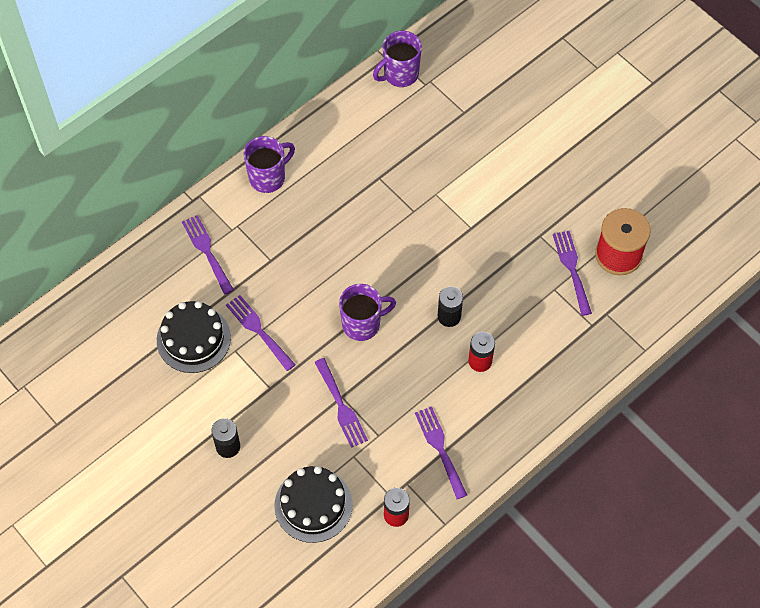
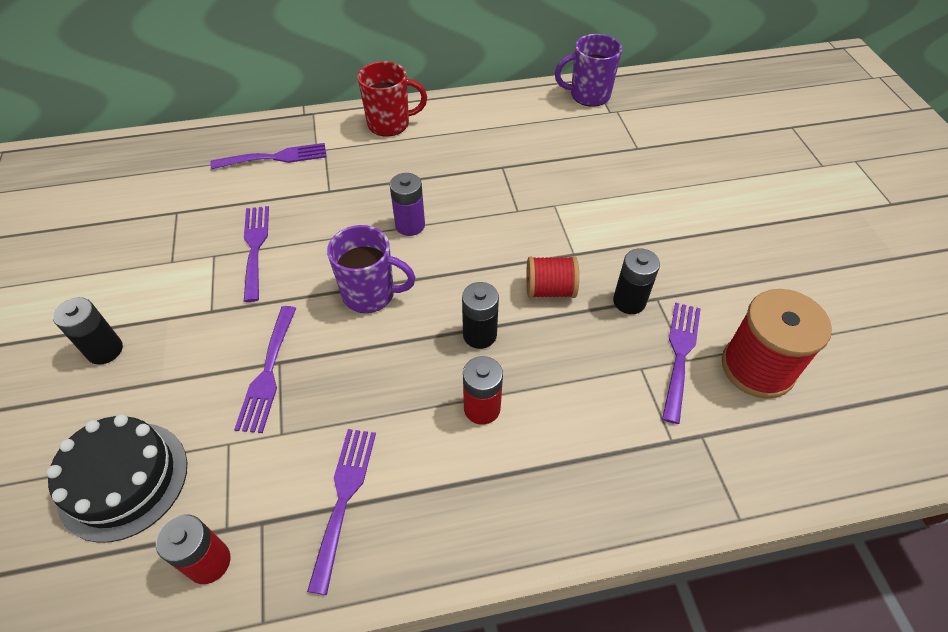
camera: 30 degrees right, 10 degrees down
black cake [157,301,231,373] -> none
purple fork [182,215,234,294] -> purple fork turned 75 degrees clockwise [210,143,326,169]
purple mug [244,136,295,193] -> red mug [357,61,427,136]
none -> purple battery [389,173,425,236]
none -> red spool [526,256,579,298]
none -> black battery [613,248,660,314]

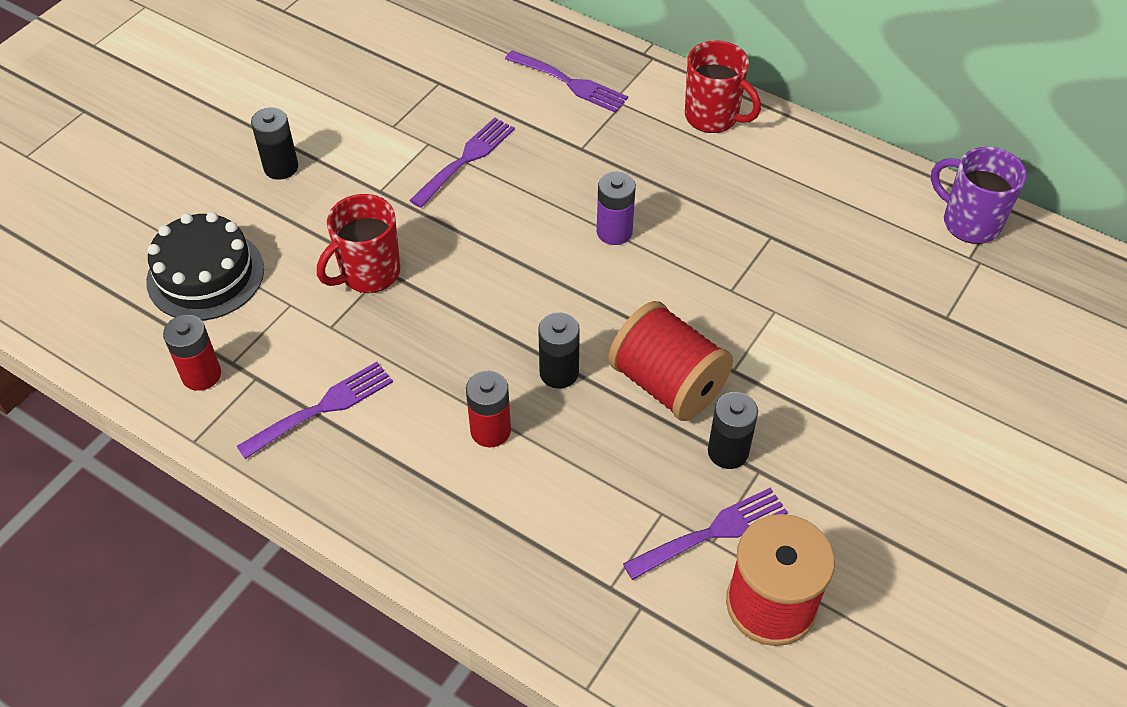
camera: 45 degrees right, 0 degrees up
purple fork [234,306,296,433] -> red mug [317,194,400,293]
purple mug [327,225,416,313] -> none
red spool [526,256,579,298] -> red spool [608,301,733,421], size x1.63

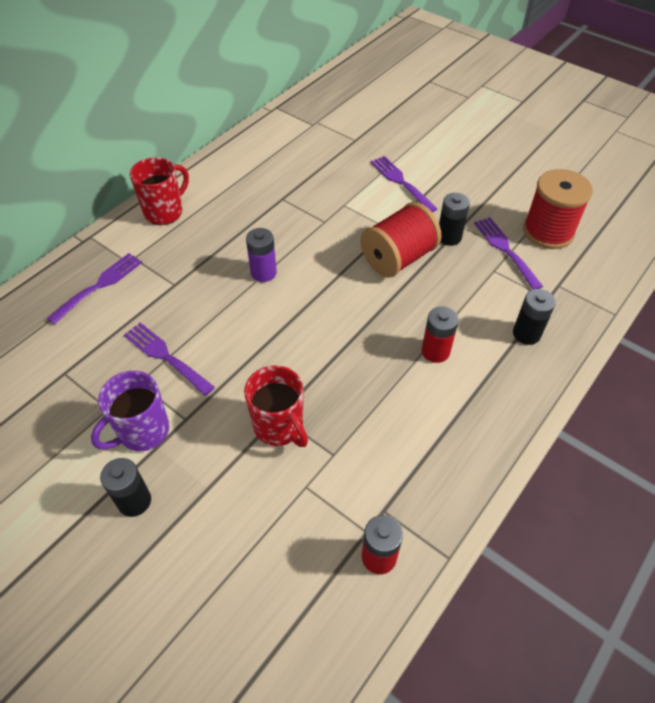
camera: 85 degrees left, 0 degrees up
black cake [146,212,264,321] -> none
purple fork [236,362,393,459] -> purple fork moved to [370,156,437,212]
black battery [538,312,580,389] -> black battery moved to [513,289,556,345]
purple mug [931,147,1027,244] -> purple mug moved to [91,371,169,451]

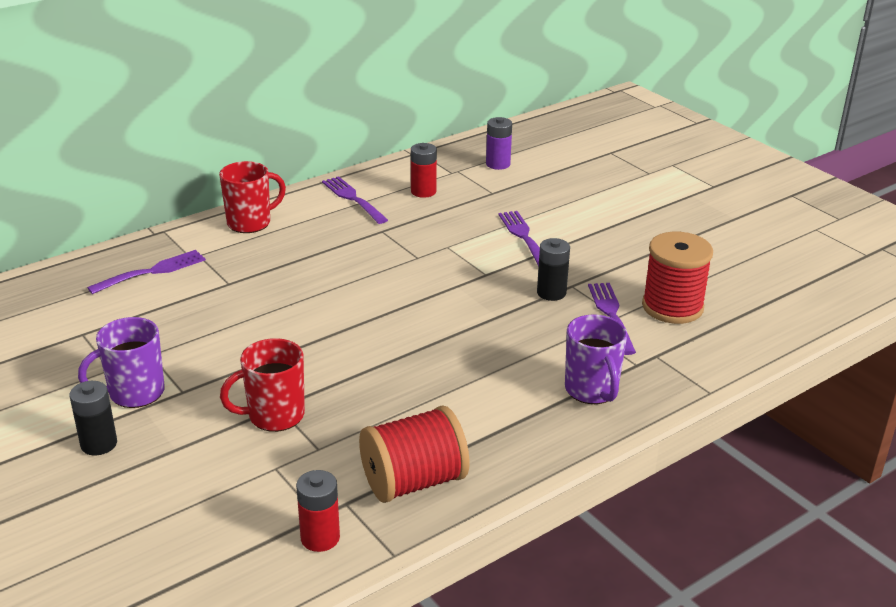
camera: 15 degrees right, 20 degrees down
purple fork [124,322,215,396] -> purple fork moved to [322,176,388,224]
red mug [244,365,308,447] -> red mug turned 90 degrees clockwise [220,338,305,432]
purple battery [246,228,277,282] -> purple battery moved to [486,117,512,170]
red spool [360,202,441,278] -> red spool moved to [359,406,470,503]
red battery [422,306,459,363] -> red battery moved to [411,143,437,198]
black battery [513,289,556,345] -> purple mug [565,315,627,404]

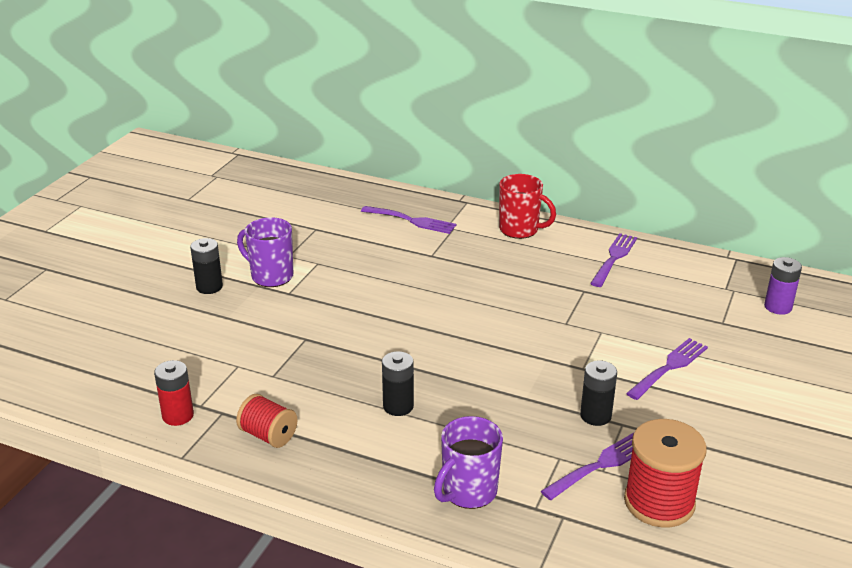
camera: 60 degrees right, 0 degrees up
red mug [220,338,305,432] -> none
red spool [359,406,470,503] -> red spool [236,394,298,448], size x0.61
red battery [411,143,437,198] -> none
none -> black battery [382,351,414,416]

